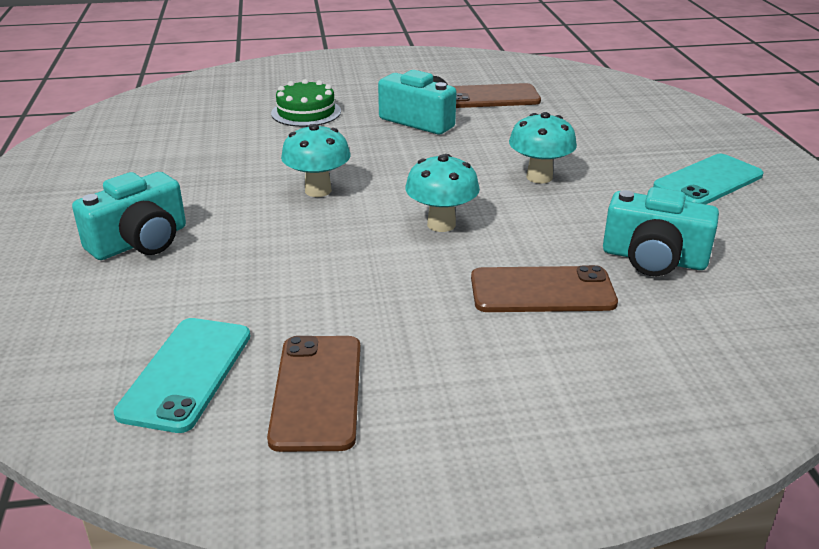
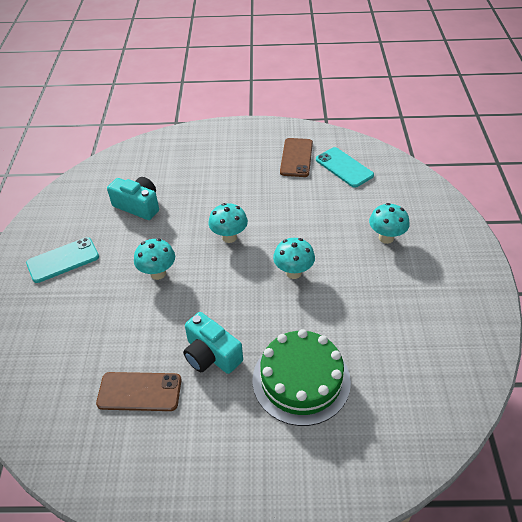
camera: 170 degrees left, 15 degrees up
turquoise camera [72,172,186,260] -> turquoise mushroom [369,203,409,244]
turquoise phone [114,318,250,433] -> turquoise phone turned 60 degrees counterclockwise [316,147,374,188]
green cake [271,79,341,127] -> green cake [253,329,351,426], size x1.69
brown phone [471,265,618,312] -> none

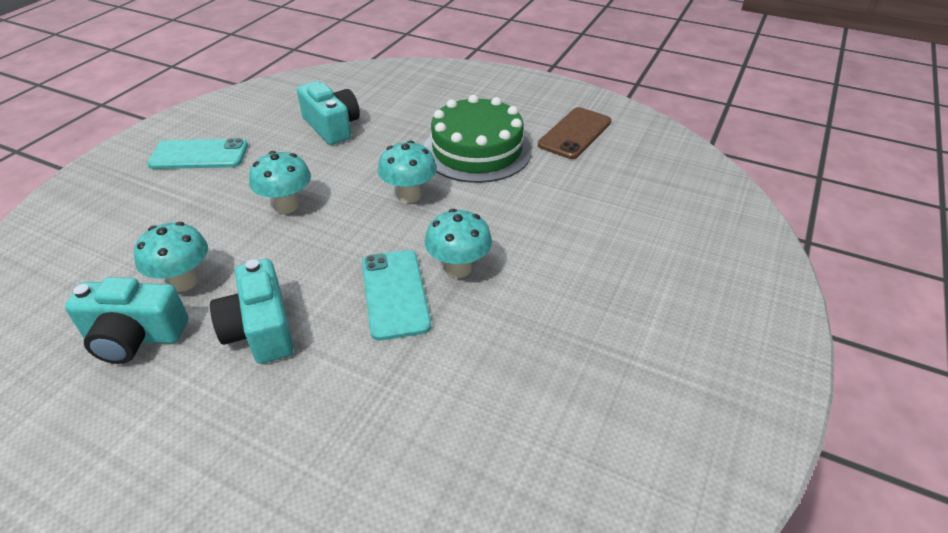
camera: 25 degrees right, 5 degrees down
brown phone [96,372,182,411] -> turquoise camera [65,277,188,364]
green cake [253,329,351,426] -> green cake moved to [424,95,532,183]
turquoise phone [316,147,374,188] -> turquoise phone moved to [362,250,431,341]
turquoise mushroom [369,203,409,244] -> turquoise mushroom moved to [134,222,208,292]

